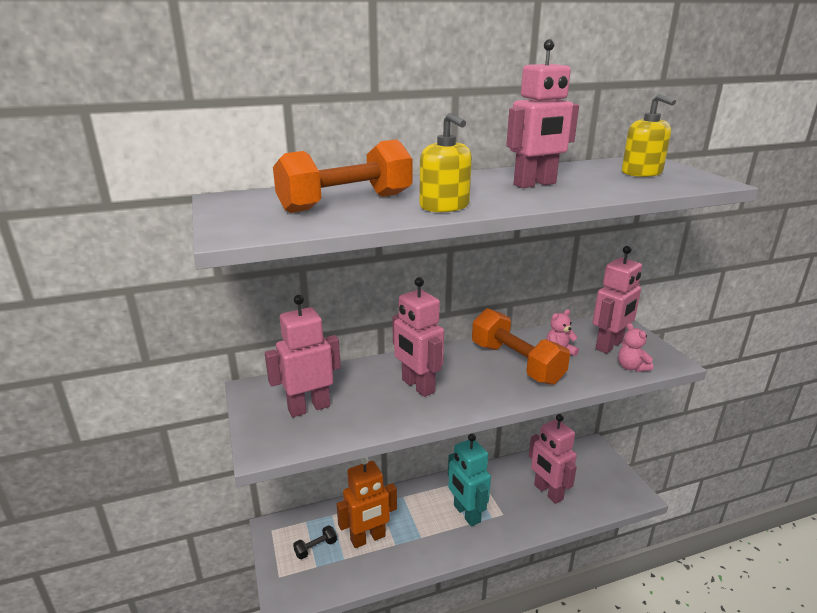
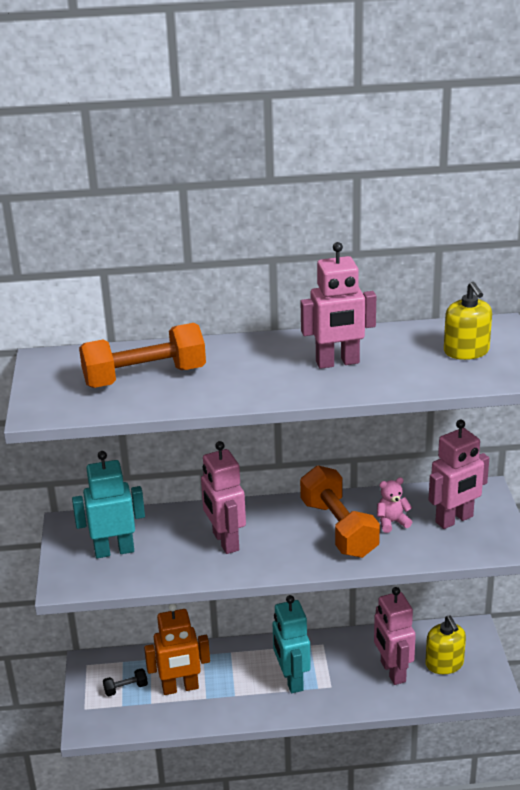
camera: 15 degrees right, 5 degrees up
pink robot [265,295,341,417] -> turquoise robot [72,451,145,558]
yellow soap dispenser [419,113,472,212] -> yellow soap dispenser moved to [425,615,466,674]
pink teddy bear [618,323,653,372] -> none

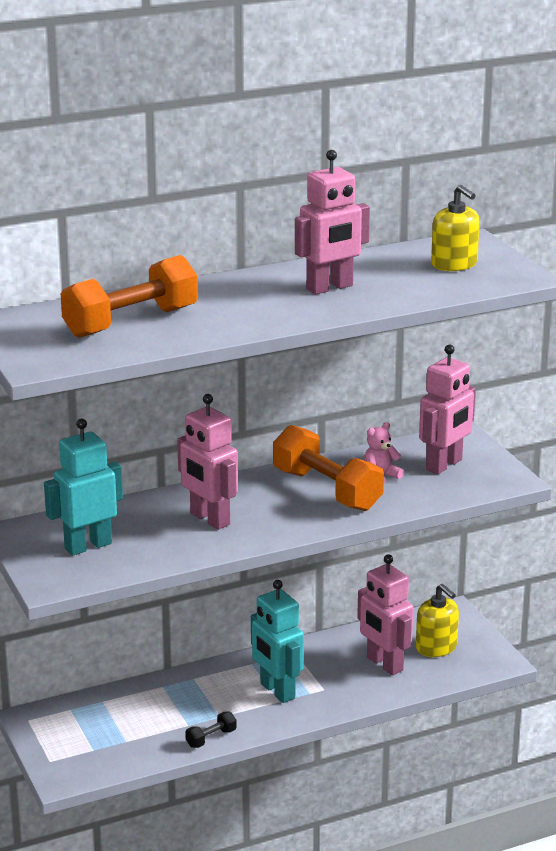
camera: 20 degrees left, 5 degrees down
black dumbbell [103,668,148,696] -> black dumbbell moved to [185,712,236,748]
orange robot [144,604,210,695] -> none

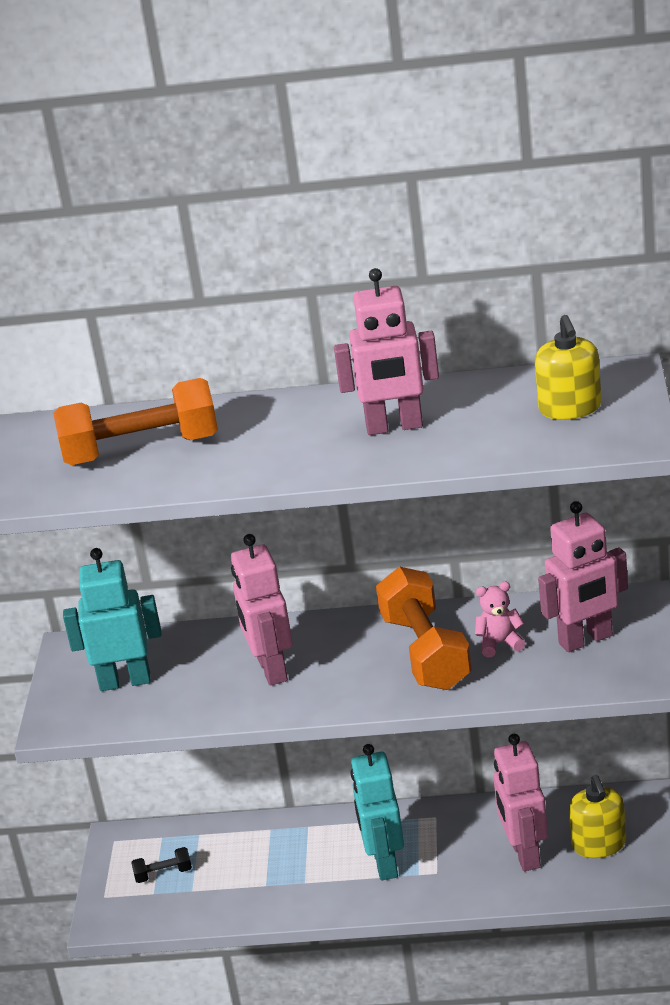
camera: 30 degrees right, 5 degrees up
black dumbbell [185,712,236,748] -> black dumbbell moved to [131,847,192,883]

